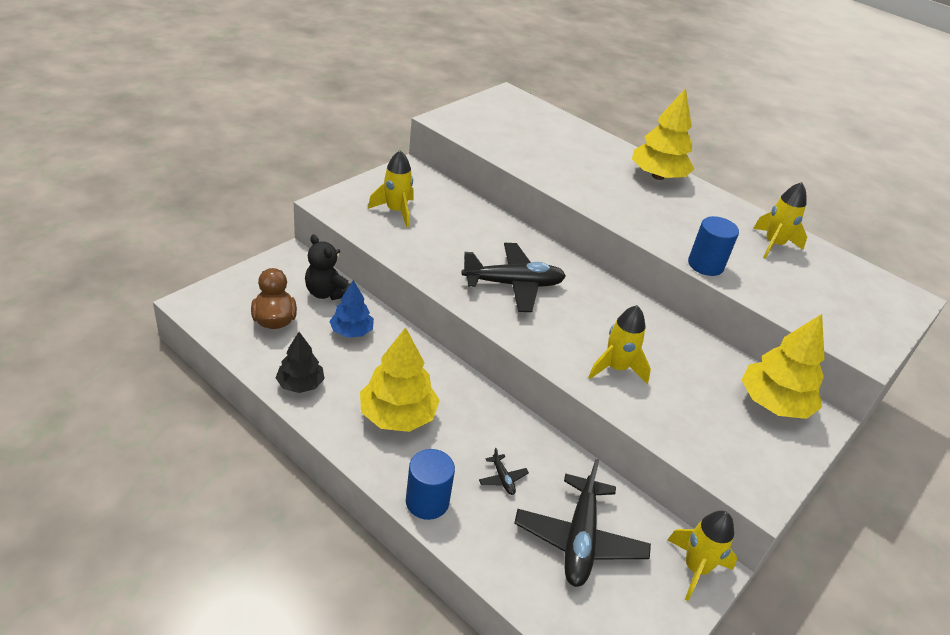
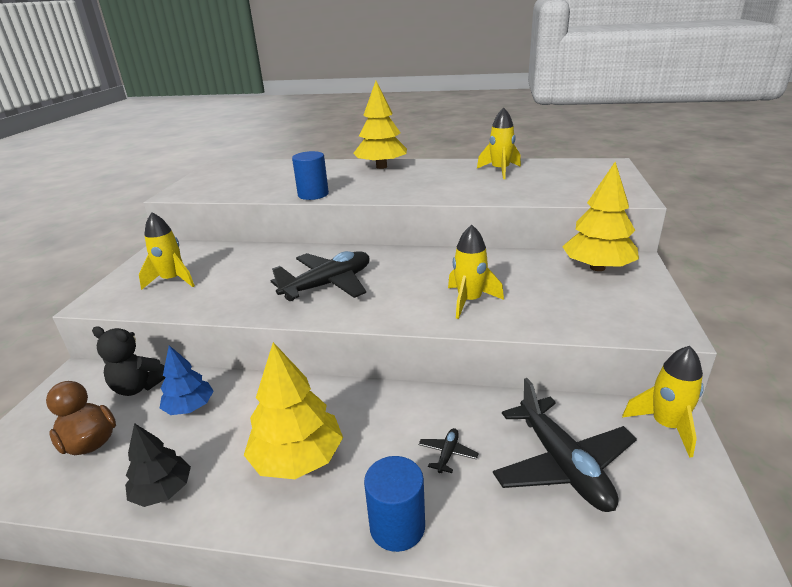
camera: 25 degrees left, 10 degrees down
black plane [479,448,529,495] -> black plane turned 105 degrees counterclockwise [419,428,479,473]
blue cylinder [688,216,739,276] -> blue cylinder moved to [292,151,329,200]

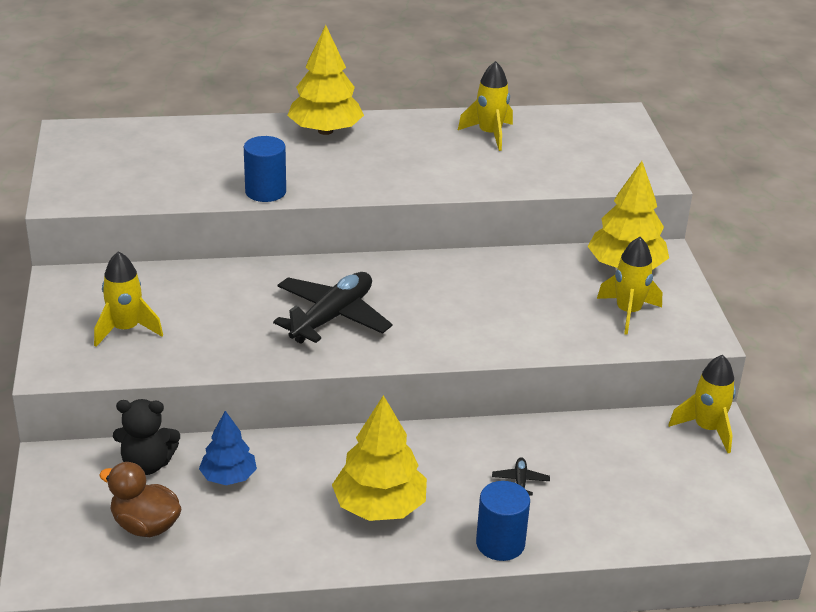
camera: 20 degrees left, 5 degrees up
black tree [125,423,191,507] -> none
yellow rocket [448,225,504,319] -> yellow rocket moved to [597,237,662,335]
black plane [493,378,637,512] -> none

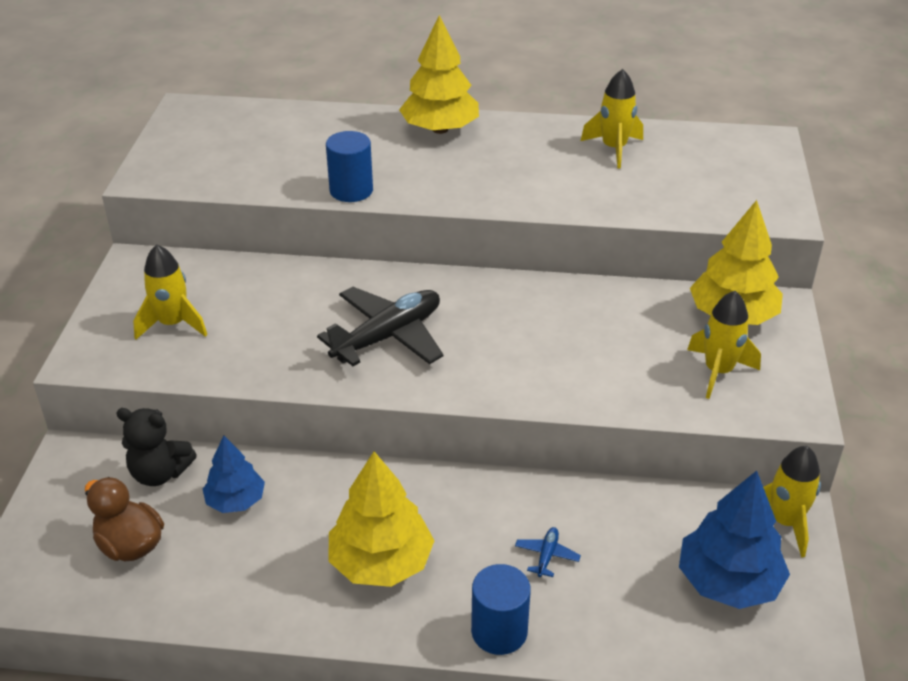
camera: 15 degrees right, 5 degrees up
black plane [492,457,550,496] -> blue plane [515,527,581,577]
none -> blue tree [679,471,790,609]

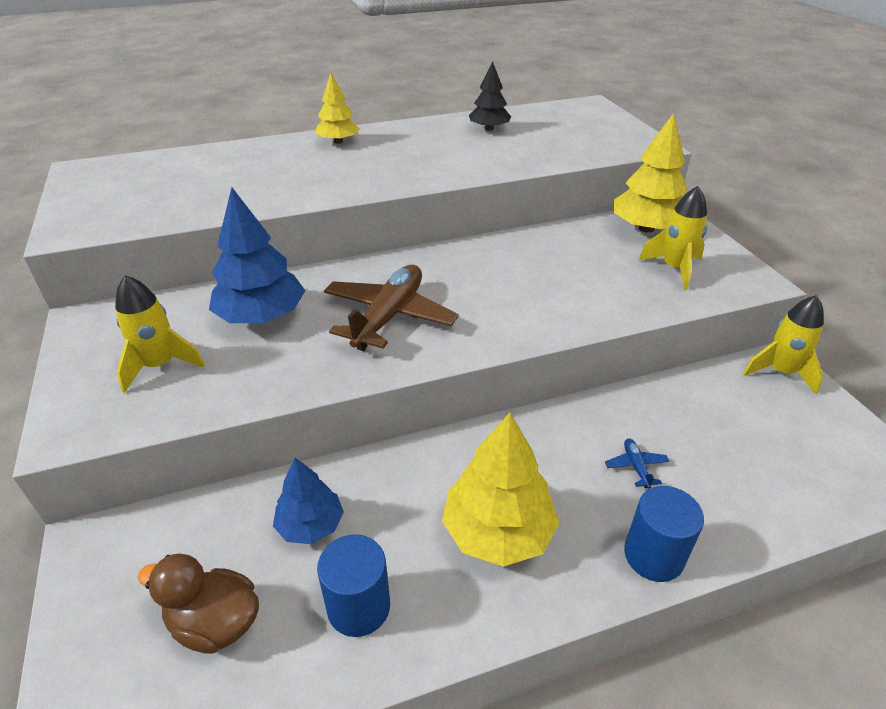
camera: 25 degrees left, 0 degrees up
black teddy bear [117,408,197,486] -> none
black plane [317,287,444,366] -> brown plane [324,265,459,351]
blue cylinder [326,131,373,202] -> blue cylinder moved to [317,534,390,637]
yellow tree [399,15,479,134] -> yellow tree [315,73,359,144], size x0.61
yellow rocket [581,69,643,169] -> black tree [469,61,511,131]
blue tree [679,471,790,609] -> blue tree moved to [209,187,305,323]

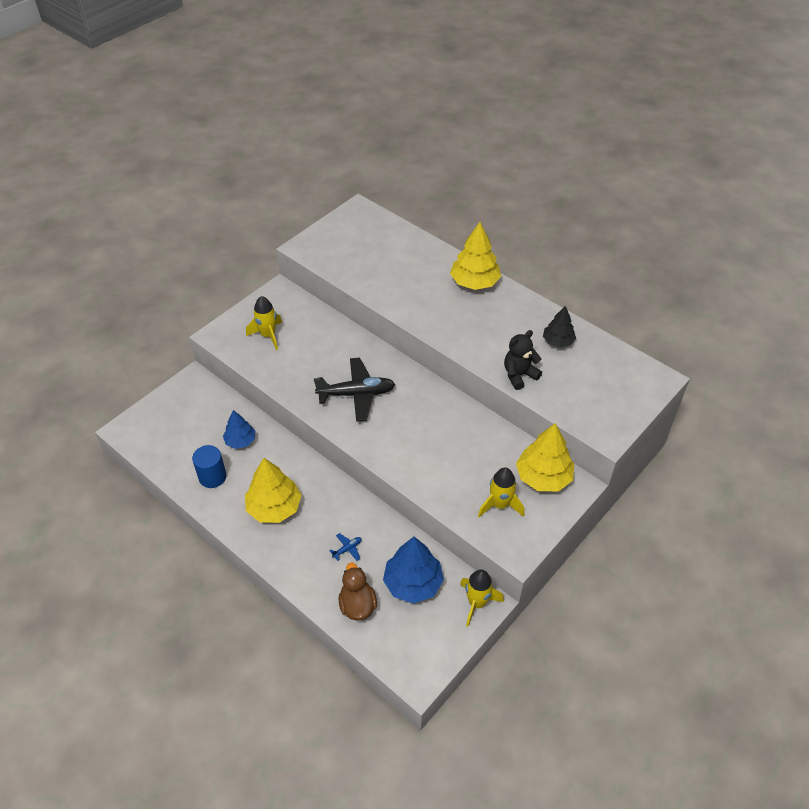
camera: 60 degrees right, 10 degrees up
brown duck [138,554,259,654] -> brown duck moved to [338,562,377,621]
blue tree [209,187,305,323] -> blue tree moved to [383,537,444,604]
yellow tree [315,73,359,144] -> yellow tree [450,222,501,290], size x1.63
brown plane [324,265,459,351] -> black plane [314,358,395,422]
blue cylinder [624,486,704,582] -> none
none -> black teddy bear [504,330,542,390]

